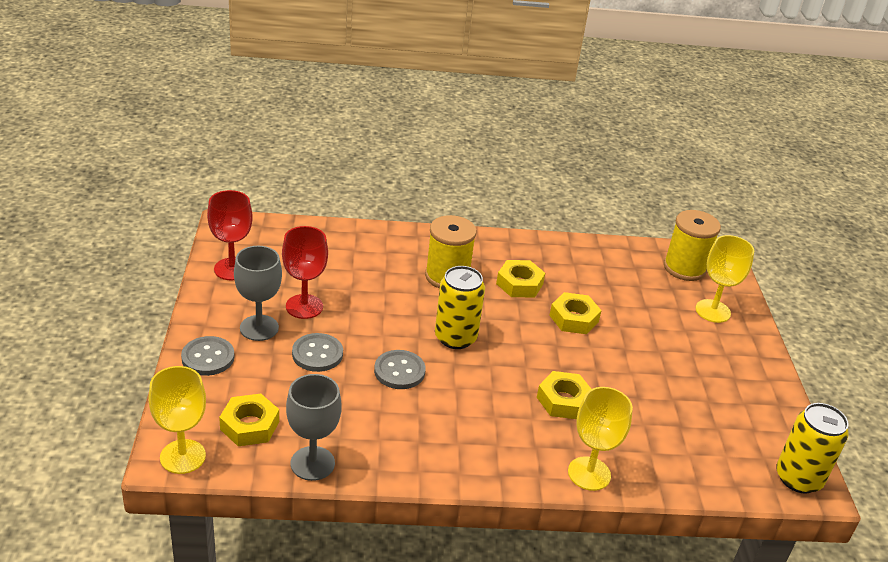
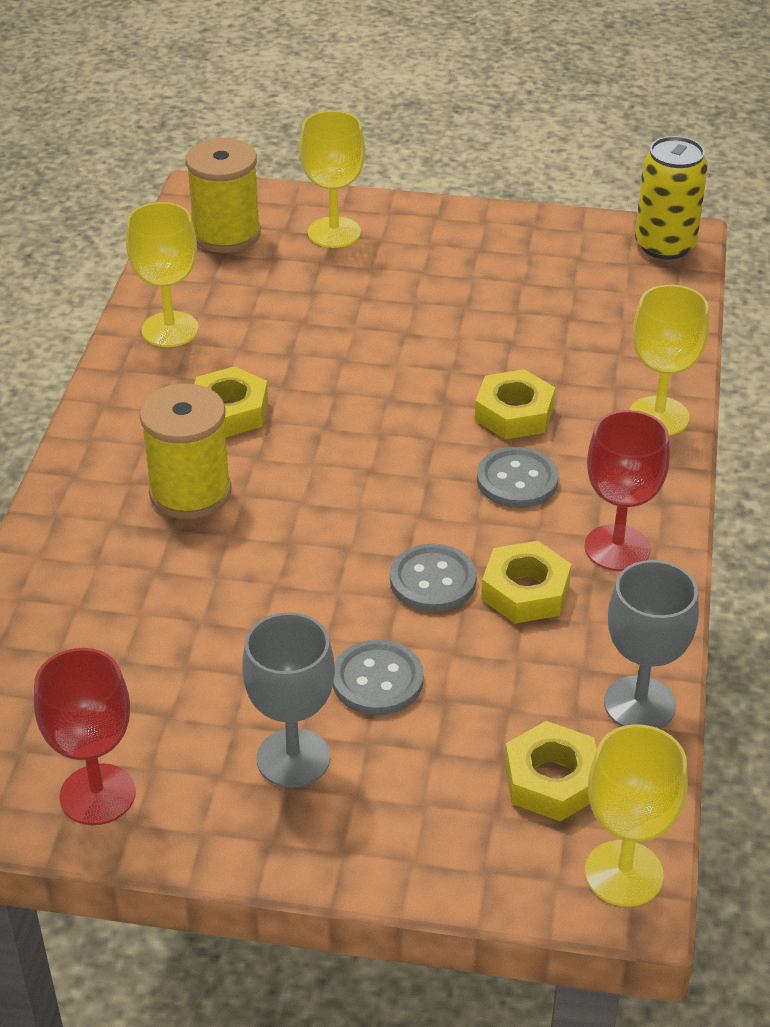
camera: 75 degrees left, 5 degrees up
grey button [181,336,235,376] -> grey button moved to [477,447,559,508]
red goblet [282,226,328,319] -> red goblet moved to [585,410,670,571]
yellow can [435,266,485,349] -> none
yellow nut [549,292,602,334] -> yellow nut moved to [481,541,572,624]
none -> yellow goblet [126,202,199,347]

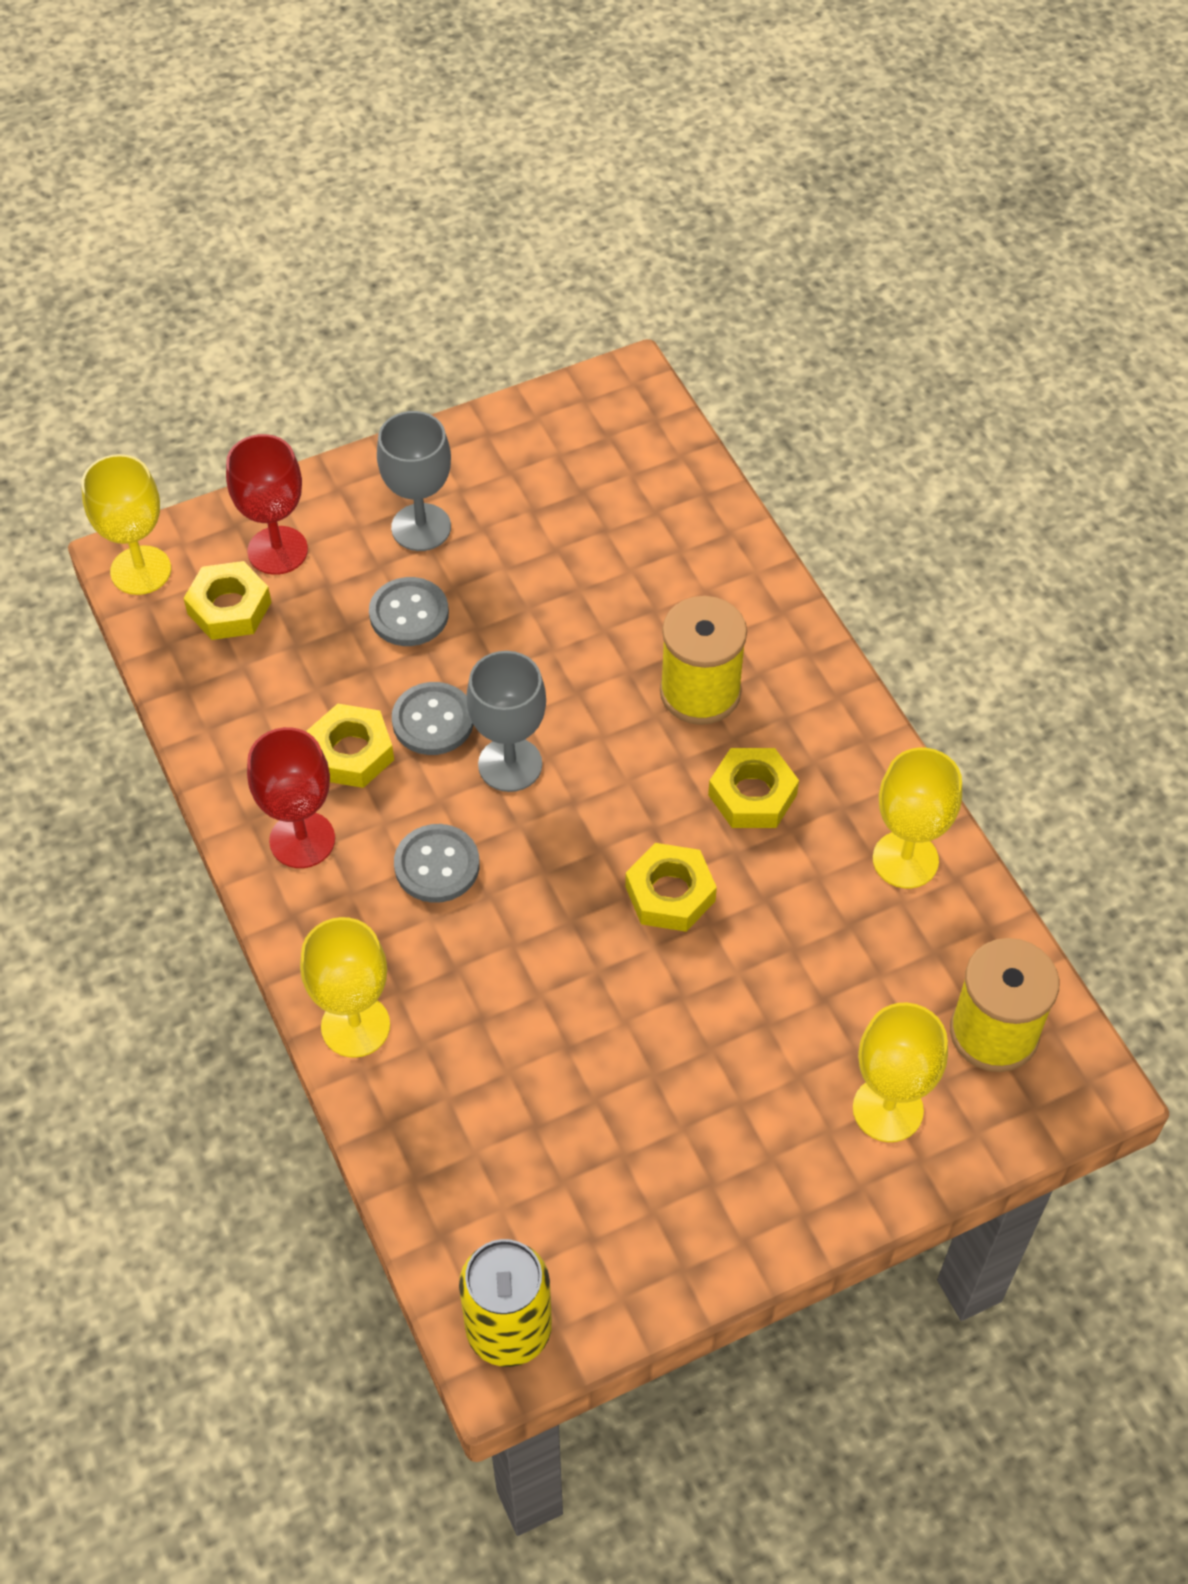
camera: 145 degrees right, 15 degrees up
red goblet [34,648,136,825] -> red goblet moved to [226,434,308,575]
yellow nut [475,369,555,439] -> yellow nut moved to [625,843,717,932]
grey goblet [604,560,699,729] -> grey goblet moved to [466,651,546,792]

